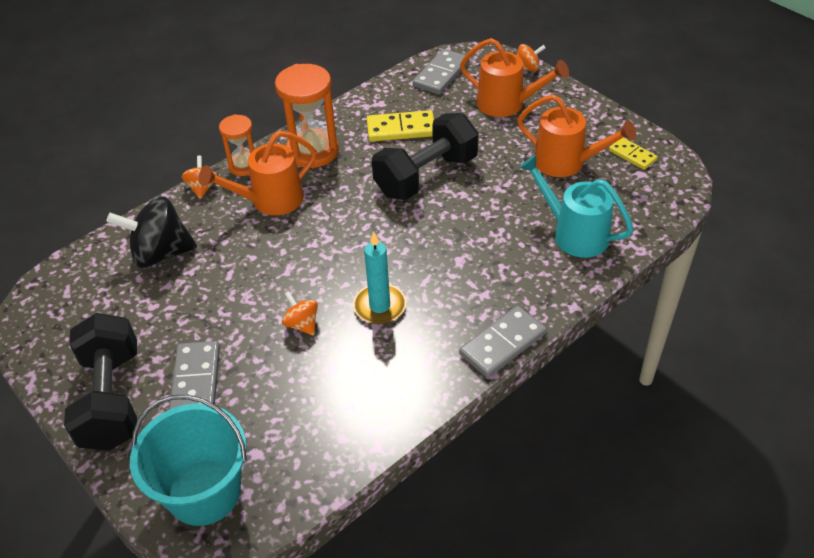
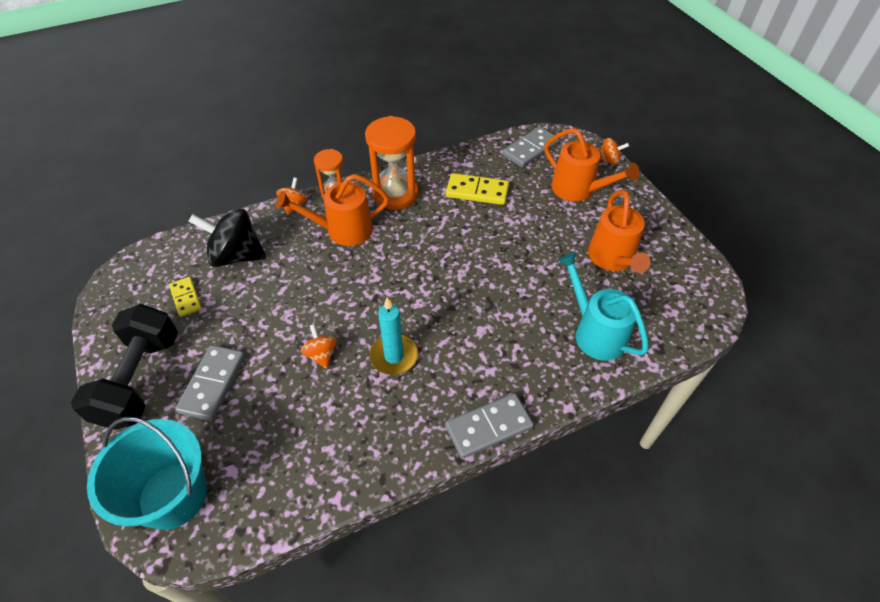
camera: 15 degrees right, 5 degrees up
black dumbbell [372,113,479,200] -> none
orange watering can [517,94,636,177] -> orange watering can turned 45 degrees clockwise [588,190,651,273]
yellow domino [609,138,658,170] -> yellow domino moved to [169,277,202,317]

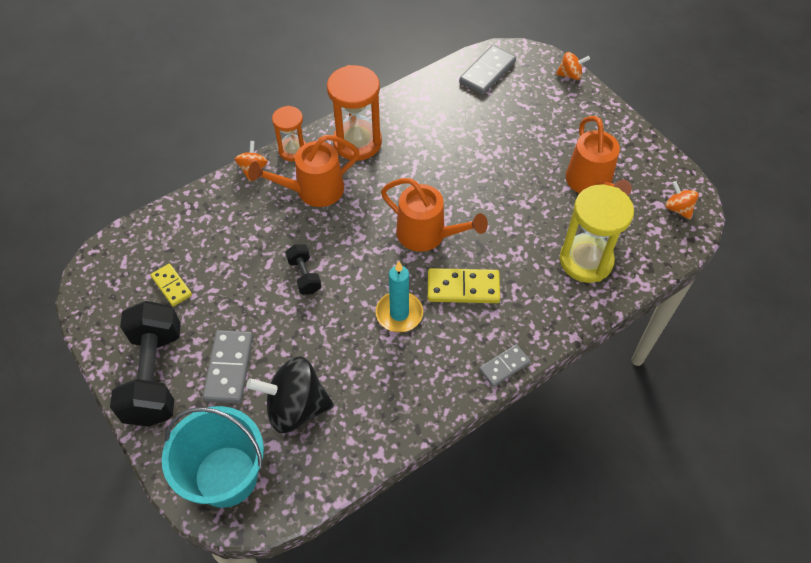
camera: 10 degrees left, 5 degrees up
black spinning top [189,209,266,267] -> black spinning top moved to [246,356,334,433]
orange spinning top [301,324,337,369] -> orange spinning top moved to [665,181,699,219]
grey domino [445,393,534,459] -> grey domino [479,344,531,387], size x0.63
yellow domino [446,173,509,205] -> yellow domino moved to [428,268,500,303]
orange watering can [544,128,639,202] -> orange watering can moved to [381,178,488,252]
turquoise watering can [557,252,649,361] -> yellow hourglass [560,185,634,283]
none -> black dumbbell [286,244,322,295]

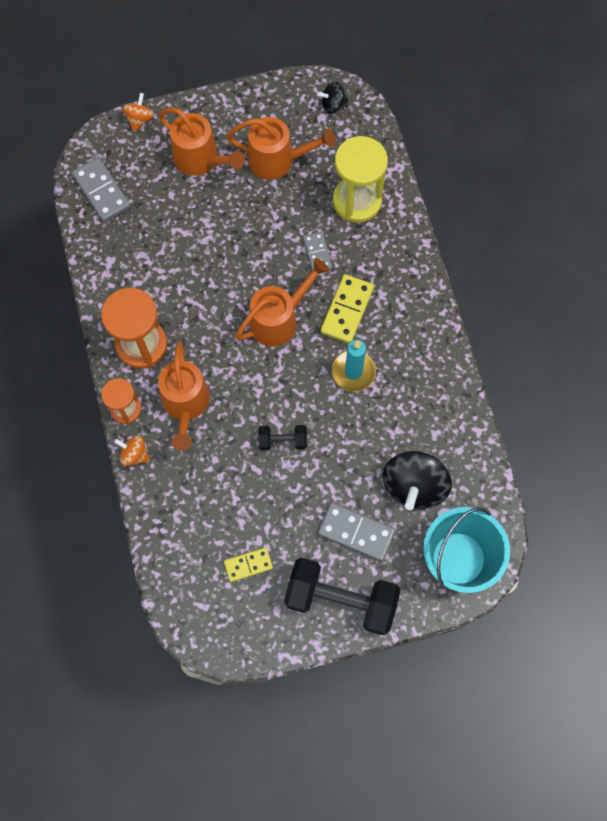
camera: 70 degrees left, 15 degrees up
grey domino [479,344,531,387] -> grey domino moved to [303,232,332,271]
orange spinning top [665,181,699,219] -> black spinning top [317,81,348,113]
none -> orange watering can [158,108,245,176]

